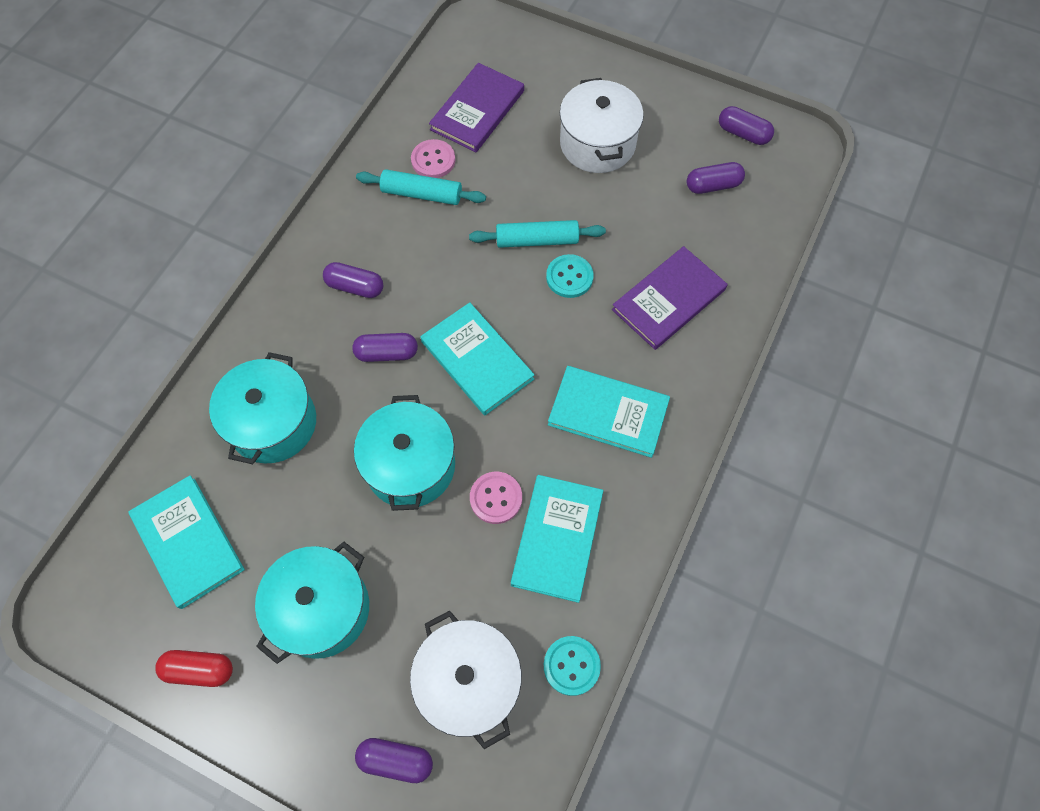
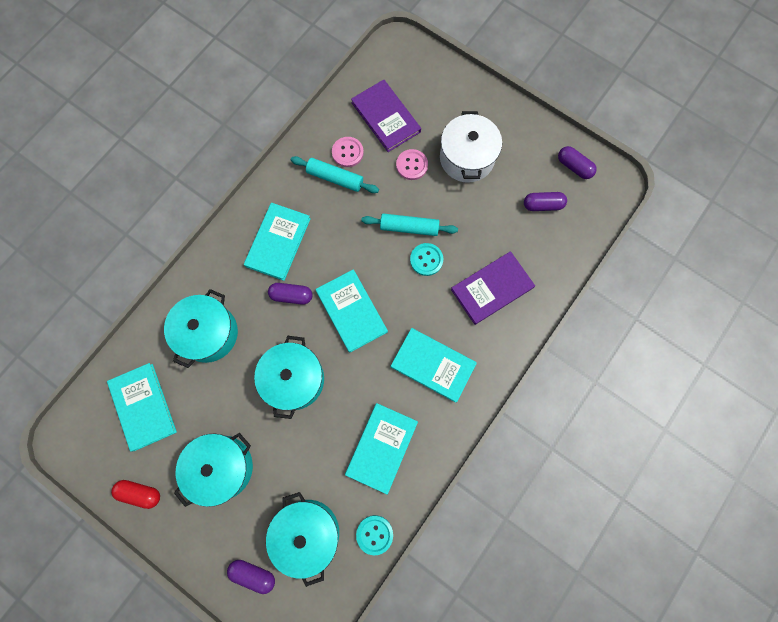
camera: 10 degrees right, 10 degrees up
purple capsule [323,262,383,298] -> turquoise book [244,203,311,281]
white pot [410,611,522,749] -> turquoise pot [266,492,339,587]
purple book [429,63,524,152] -> purple book turned 75 degrees counterclockwise [351,80,421,152]
pink button [470,472,522,524] -> pink button moved to [396,149,428,180]

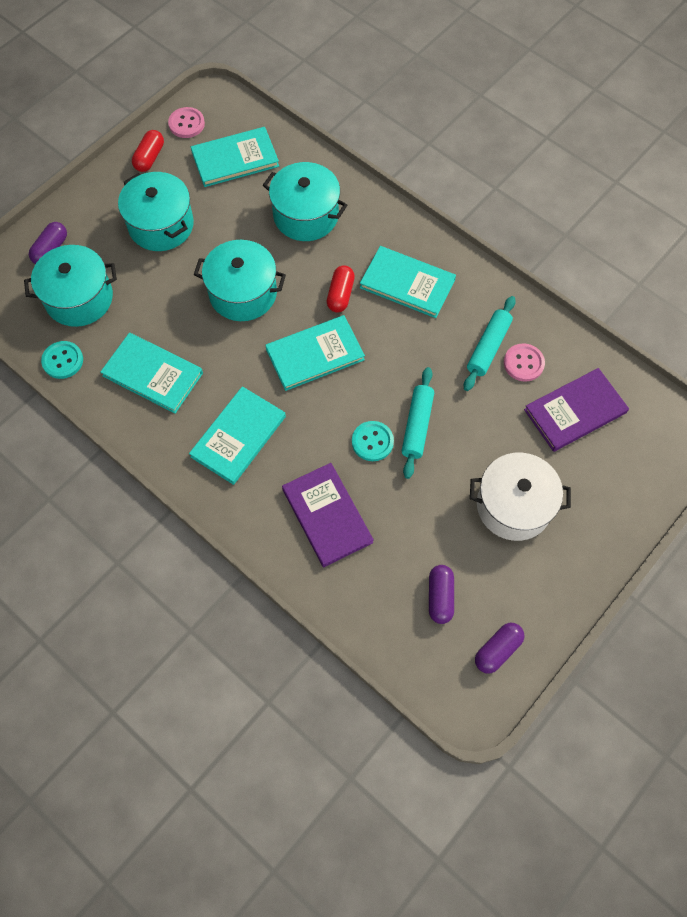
camera: 95 degrees right, 10 degrees down
purple capsule [268,283,312,305] -> red capsule [327,265,355,313]
pink button [396,149,428,180] -> pink button moved to [168,107,205,138]

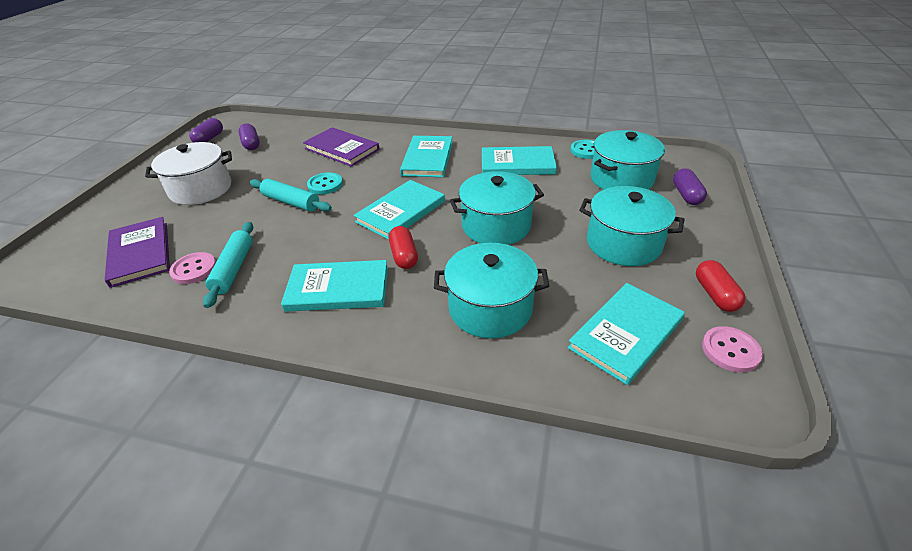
camera: 155 degrees right, 25 degrees down
turquoise rolling pin [402,367,434,479] -> turquoise rolling pin turned 45 degrees counterclockwise [250,179,332,212]
purple book [524,368,629,452] -> purple book turned 60 degrees counterclockwise [105,217,170,288]

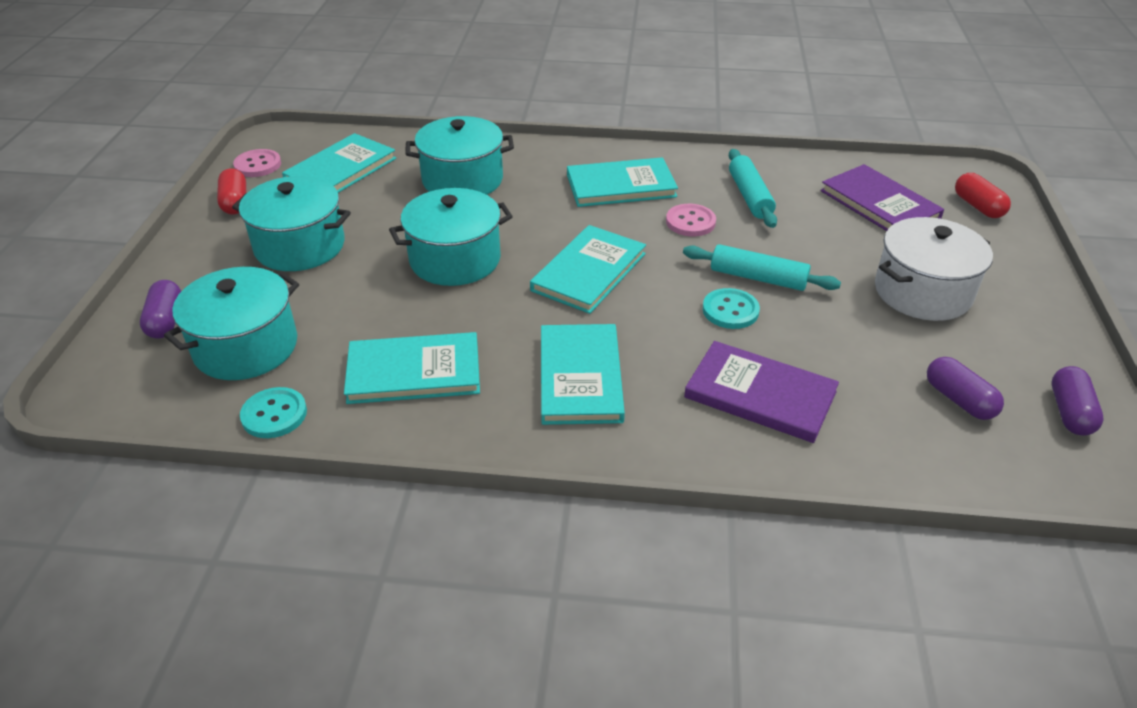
camera: 170 degrees right, 0 degrees up
pink button [169,252,216,284] -> pink button moved to [666,204,716,236]
red capsule [389,226,418,269] -> red capsule moved to [955,173,1011,218]

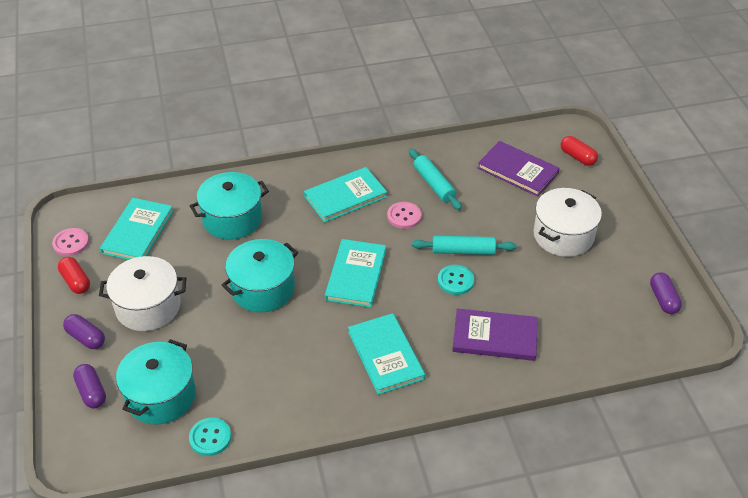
camera: 20 degrees left, 5 degrees up
turquoise pot [232,176,351,271] -> white pot [99,256,186,331]
turquoise book [344,332,480,404] -> none
purple capsule [927,357,1004,420] -> purple capsule moved to [63,314,105,349]

